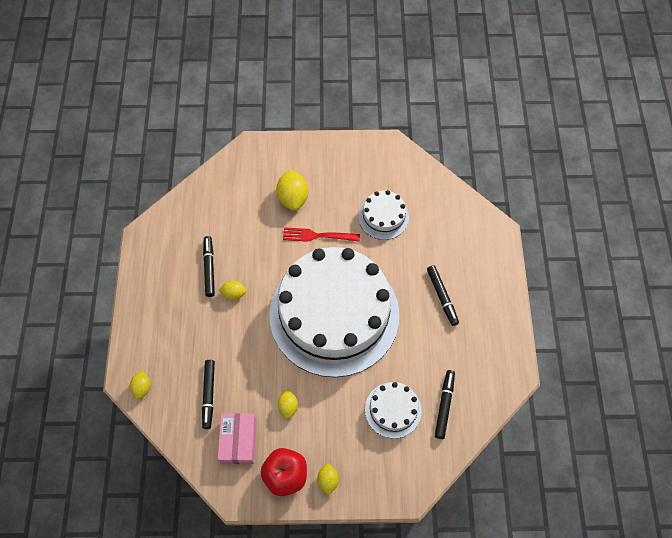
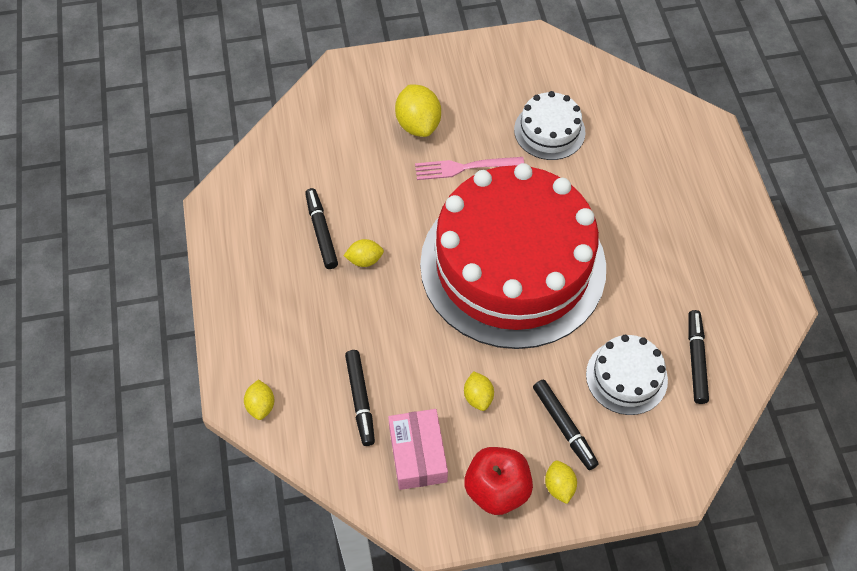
camera: 10 degrees left, 5 degrees down
white cake [269,247,399,377] -> red cake [420,163,606,349]
red fork [283,227,360,242] -> pink fork [415,157,524,180]
black marker [427,265,459,326] -> black marker moved to [533,380,599,470]

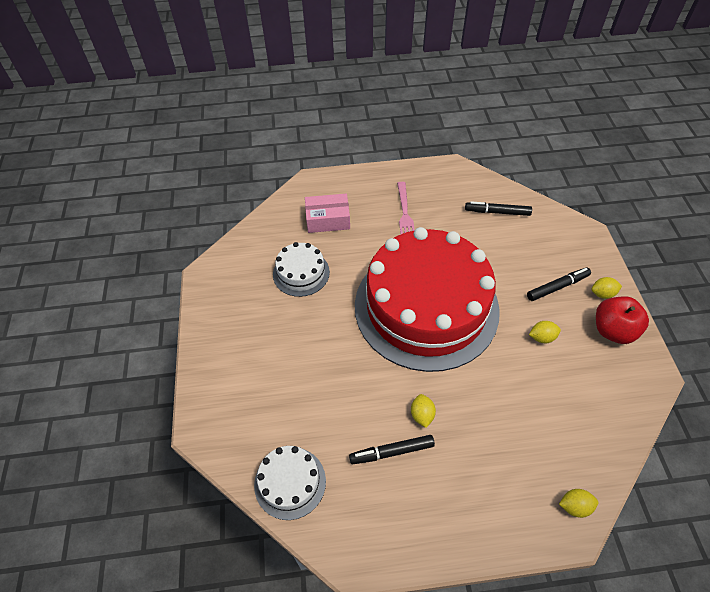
camera: 85 degrees left, 5 degrees down
black marker [345,350,375,446] -> none
pink box [388,409,448,490] -> pink box moved to [305,194,350,233]
yellow lemon [395,85,441,137] -> none
pink fork [415,157,524,180] -> pink fork moved to [397,182,415,234]
white cake [586,335,668,415] -> white cake moved to [254,446,326,520]

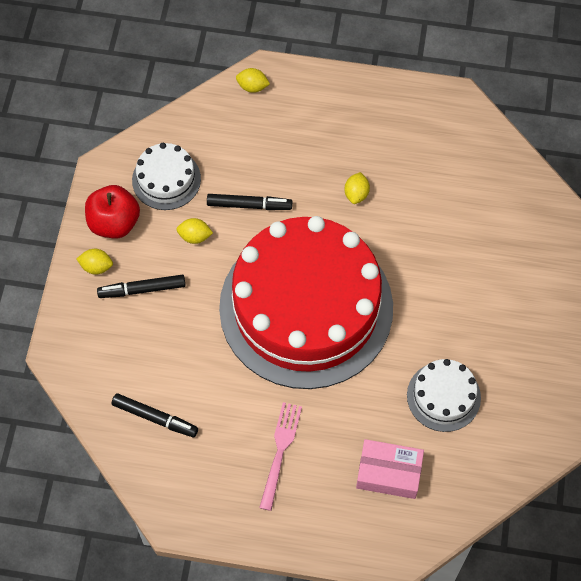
camera: 165 degrees left, 10 degrees up
white cake [254,446,326,520] -> white cake moved to [132,143,201,210]
black marker [349,435,435,464] -> black marker moved to [207,194,292,210]

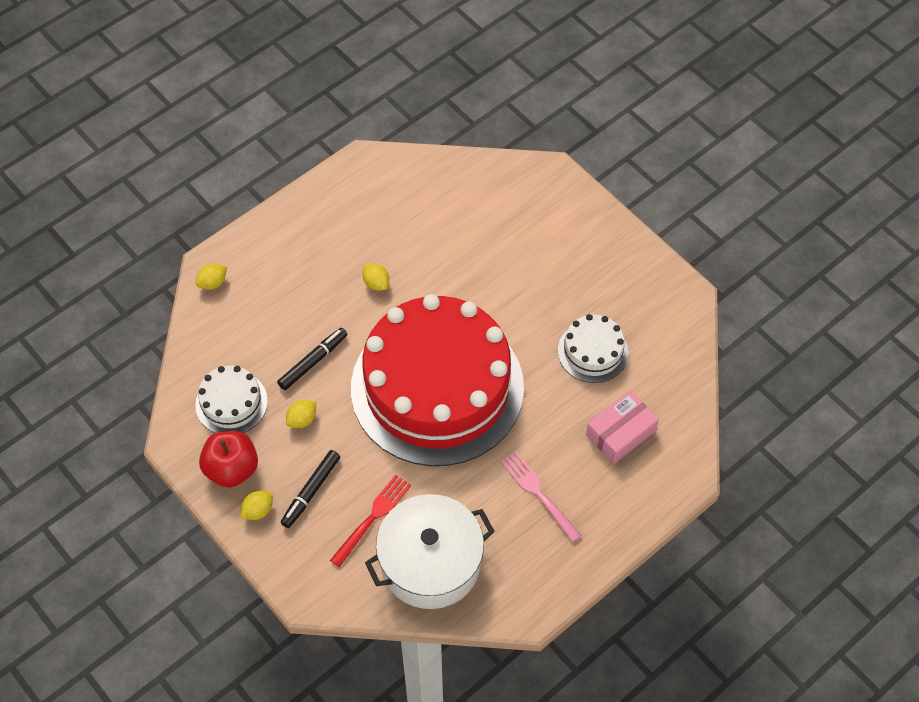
camera: 50 degrees left, 5 degrees down
black marker [112,393,198,438] -> white pot [365,494,495,609]
none -> red fork [330,474,411,567]

